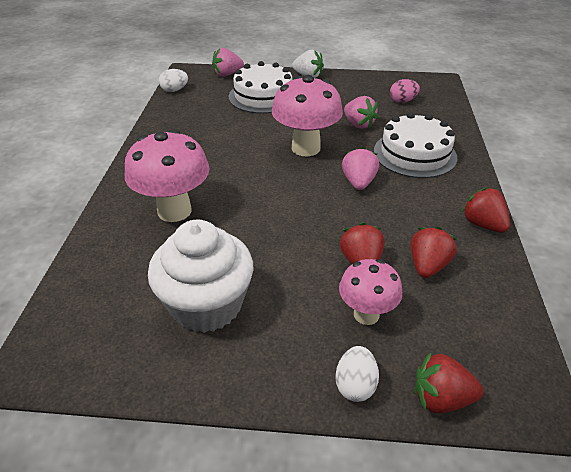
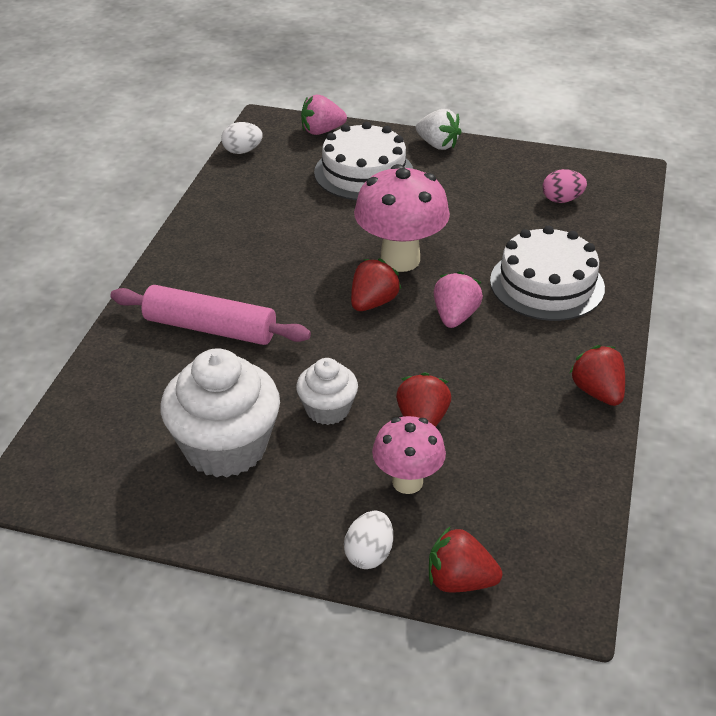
camera: 10 degrees right, 0 degrees up
pink mushroom [125,129,210,222] -> pink rolling pin [110,285,311,345]
pink strawberry [344,96,378,129] -> none
red strawberry [411,227,457,278] -> red strawberry moved to [351,258,401,311]
none -> white cupcake [296,358,358,425]

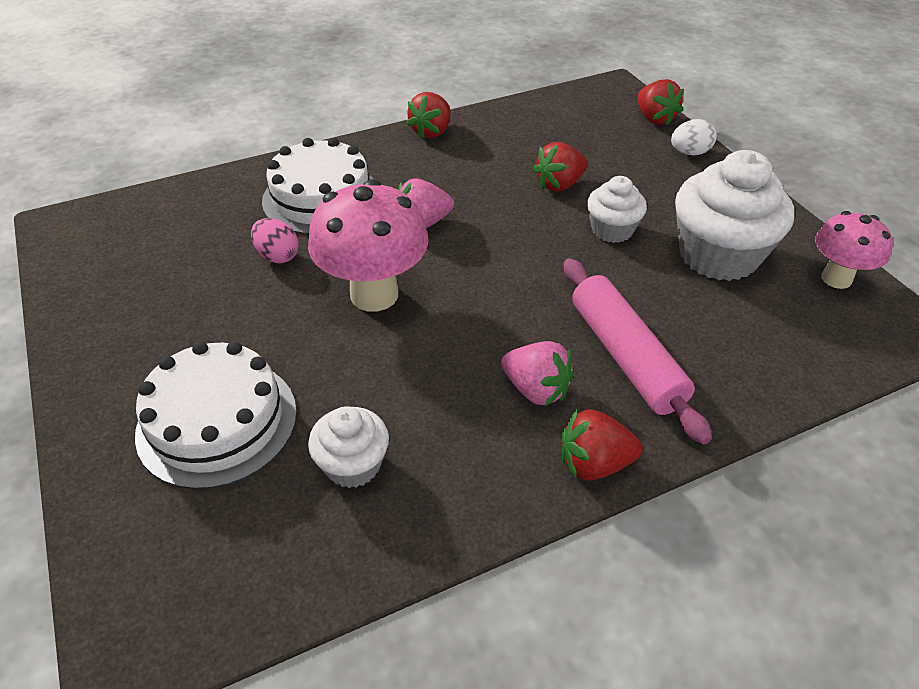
camera: 130 degrees left, 5 degrees up
white egg [221,122,263,154] -> none
pink strawberry [301,95,347,135] -> pink strawberry moved to [501,341,574,406]
red strawberry [351,258,401,311] -> red strawberry moved to [562,409,643,481]
pink mushroom [372,416,446,494] -> pink mushroom moved to [815,211,893,289]
white strawberry [416,109,462,150] -> none
pink egg [543,169,587,203] -> pink egg moved to [251,218,299,264]
none -> white cupcake [308,406,389,488]

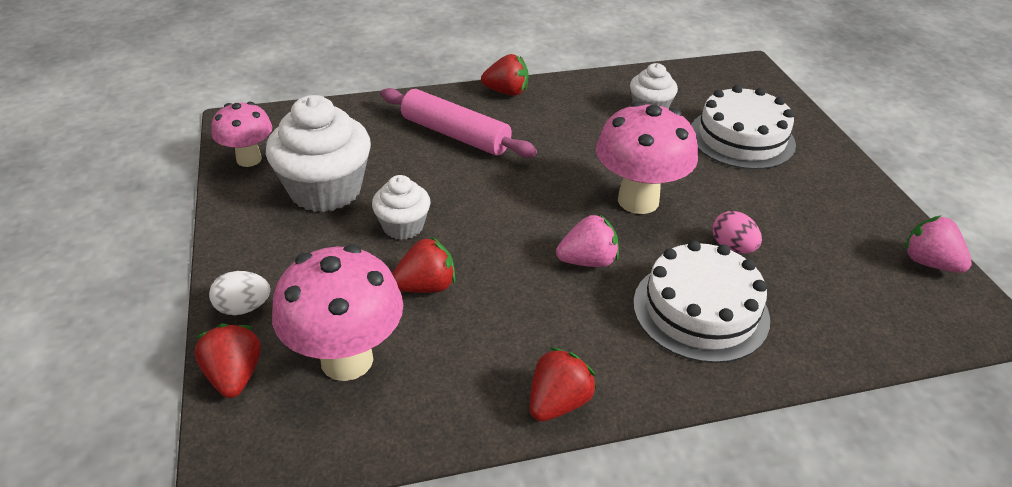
camera: 170 degrees left, 5 degrees down
pink strawberry [501,341,574,406] -> pink strawberry moved to [905,215,972,273]
pink rolling pin [564,258,712,444] -> pink rolling pin turned 45 degrees counterclockwise [381,88,537,158]
none -> pink mushroom [272,245,403,381]

